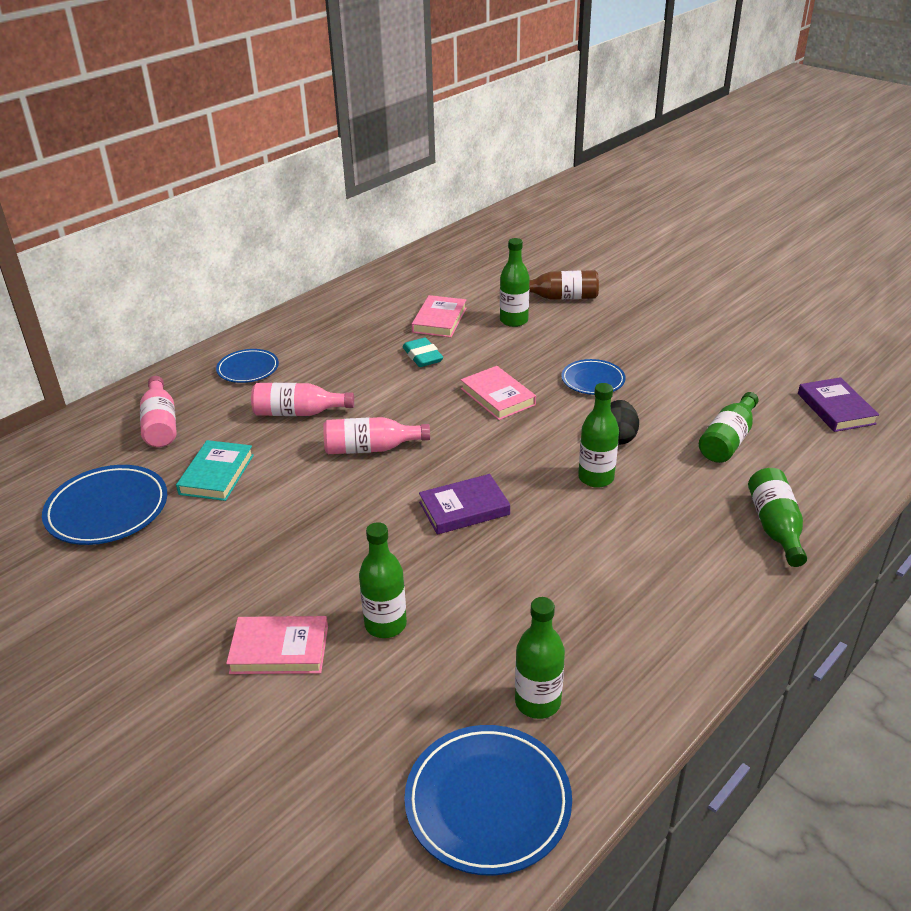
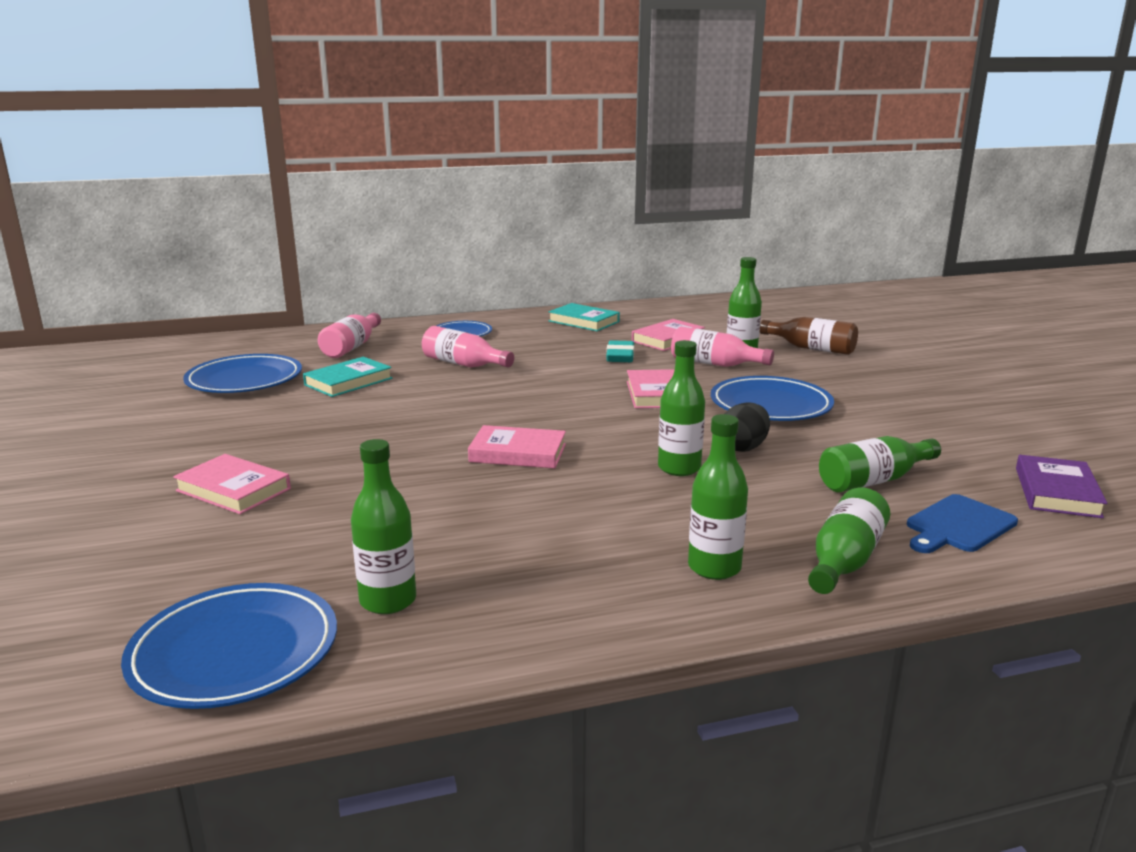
camera: 30 degrees right, 15 degrees down
pink bottle [323,417,430,454] -> pink bottle moved to [671,326,774,367]
green bottle [359,522,407,638] -> green bottle moved to [688,414,748,580]
purple book [419,474,510,535] -> pink book [468,425,566,468]
blue plate [561,359,626,395] -> blue plate [711,376,834,421], size x1.62
none -> turquoise book [548,303,620,331]
none -> blue cutting board [907,494,1018,553]

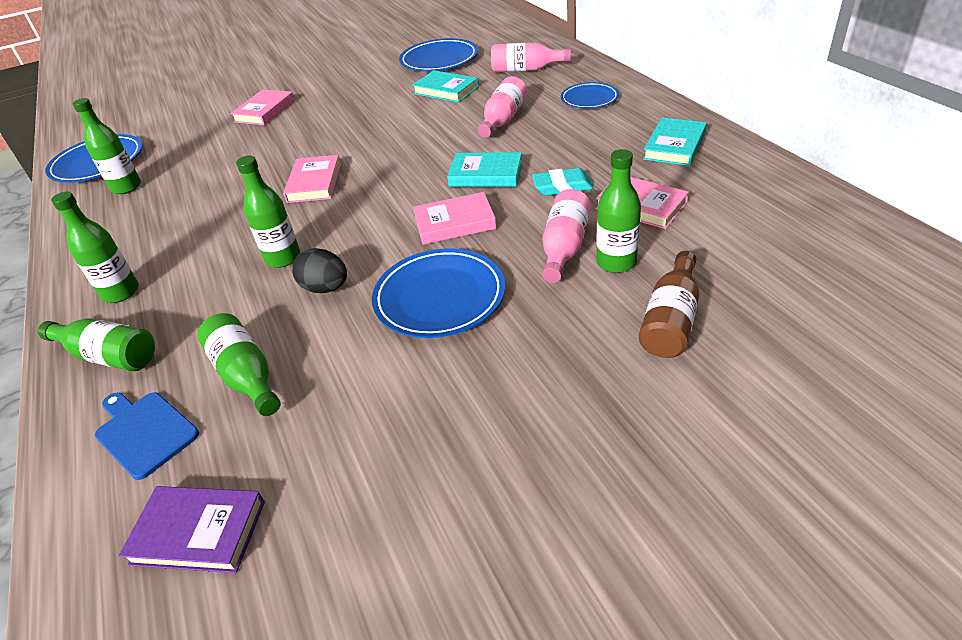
camera: 85 degrees right, 20 degrees up
none -> turquoise book [447,152,522,187]

